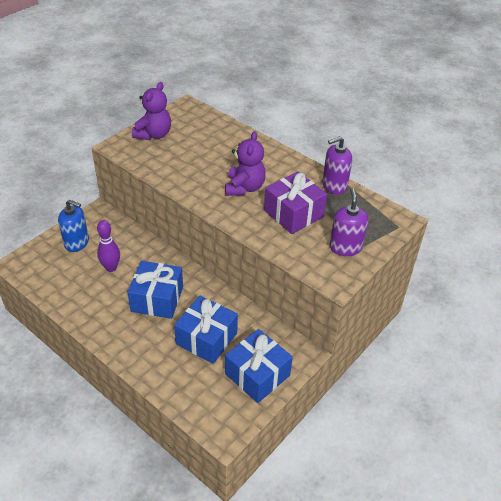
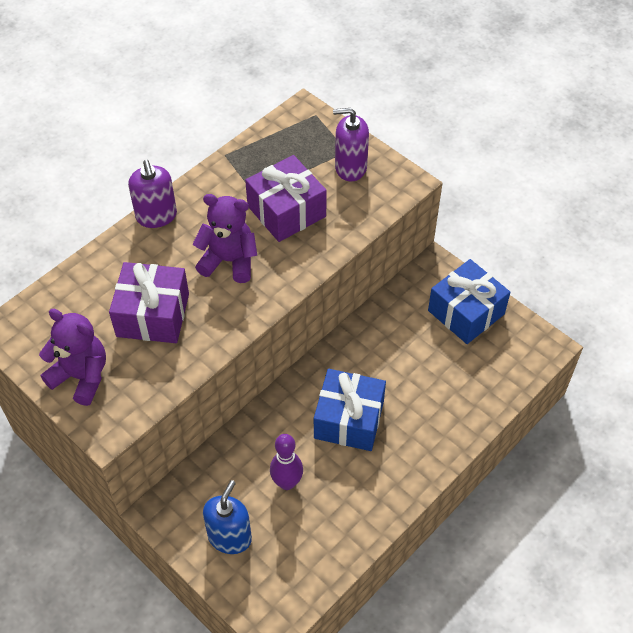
camera: 85 degrees left, 10 degrees up
blue gift [174,295,238,364] -> none
purple soap dispenser [322,136,352,194] -> purple soap dispenser moved to [128,160,177,228]
none -> purple gift [109,262,189,343]

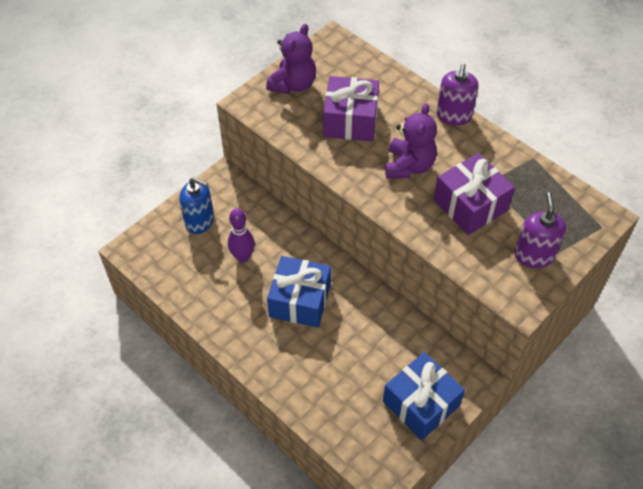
camera: 90 degrees right, 0 degrees up
purple soap dispenser [128,160,177,228] -> purple soap dispenser turned 60 degrees counterclockwise [437,64,479,126]

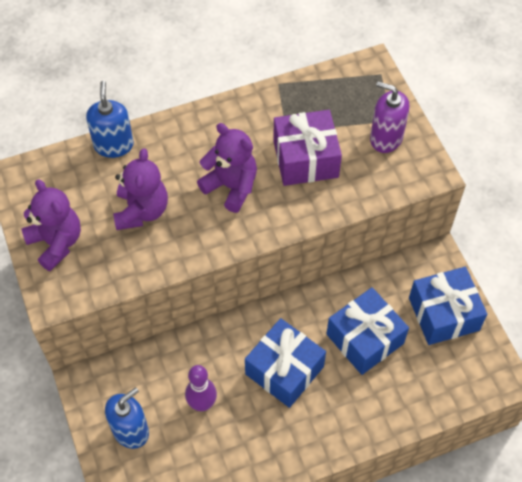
camera: 65 degrees left, 5 degrees up
purple gift [323,76,379,141] -> purple teddy bear [113,148,168,230]
purple soap dispenser [437,64,479,126] -> none
none -> blue soap dispenser [86,81,134,158]
none -> blue gift [327,287,409,375]

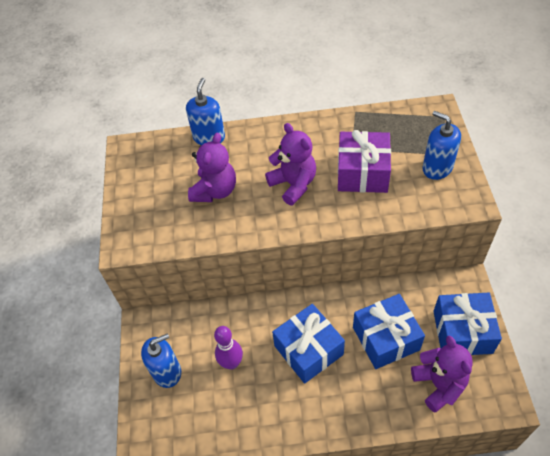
camera: 20 degrees right, 5 degrees down
purple teddy bear [21,179,81,271] -> purple teddy bear moved to [411,336,473,413]
purple soap dispenser [370,82,410,153] -> blue soap dispenser [422,111,461,180]

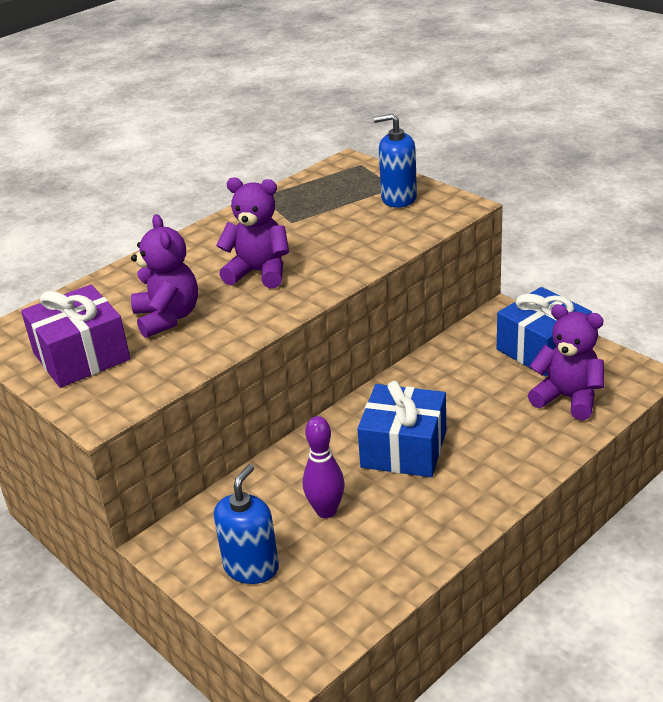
camera: 40 degrees left, 20 degrees down
blue soap dispenser [186,78,225,145] -> none
purple gift [338,130,391,193] -> purple gift moved to [21,285,130,388]
blue gift [353,294,425,369] -> none

